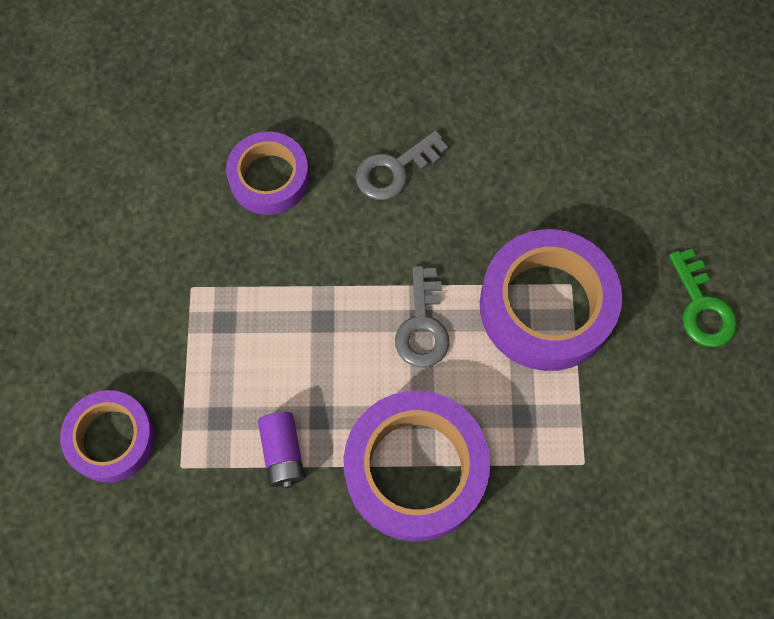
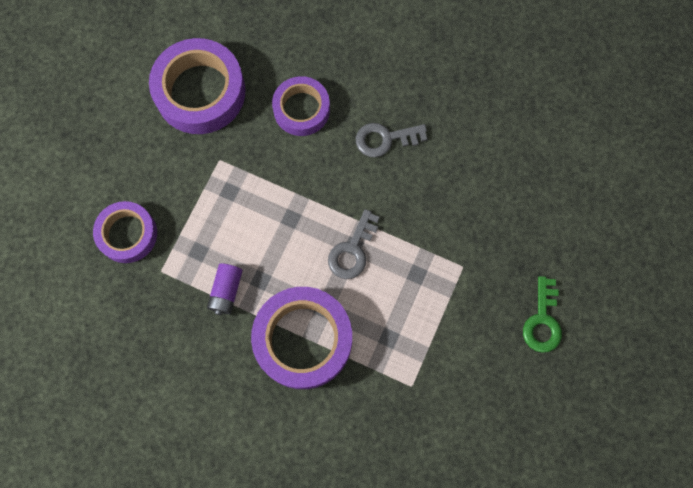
camera: 25 degrees right, 5 degrees up
purple tape [480,229,622,371] -> purple tape moved to [149,38,246,134]

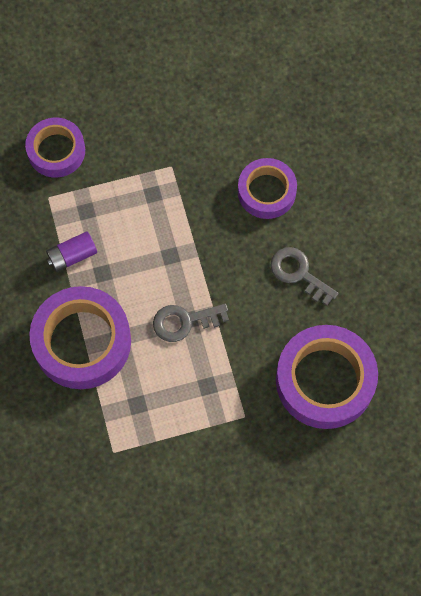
camera: 50 degrees right, 5 degrees down
purple tape [149,38,246,134] -> purple tape moved to [276,325,378,429]
green key [523,276,562,353] -> none

